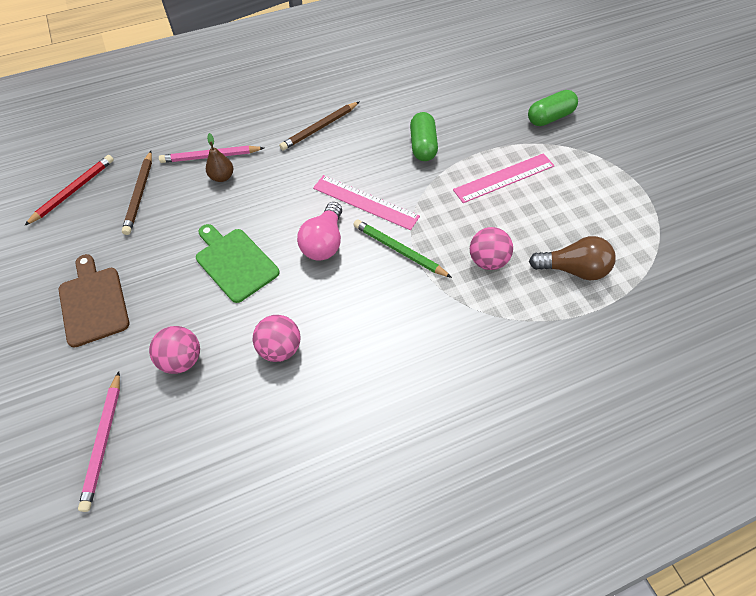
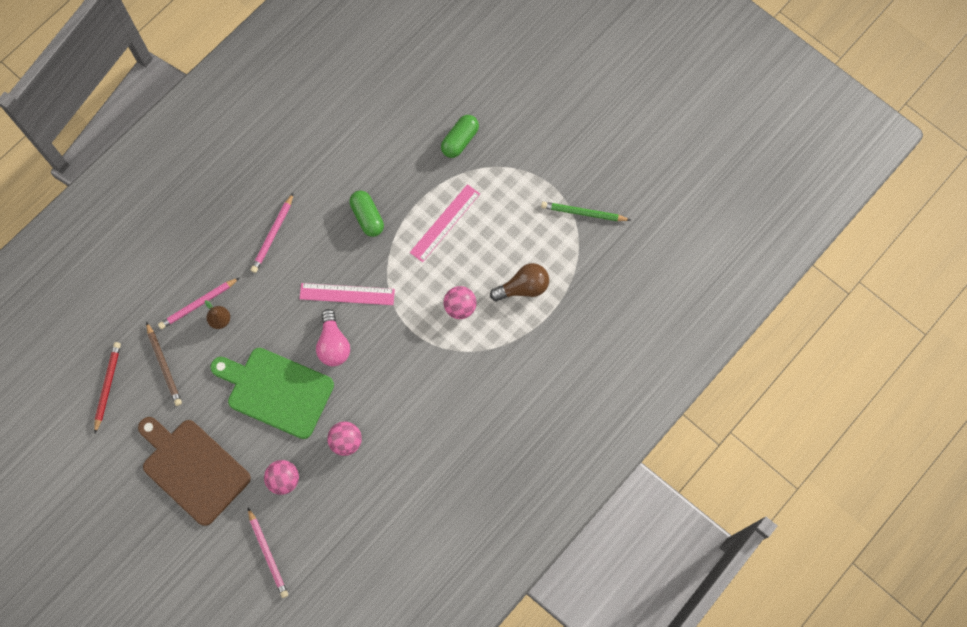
camera: 25 degrees left, 15 degrees up
brown cutting board [59,254,129,348] -> brown cutting board [138,417,251,526], size x1.52
green cutting board [196,224,280,303] -> green cutting board [210,348,334,439], size x1.52
brown pencil [279,102,359,150] -> pink pencil [251,193,294,273]
green pencil [353,219,452,278] -> green pencil moved to [541,202,630,221]

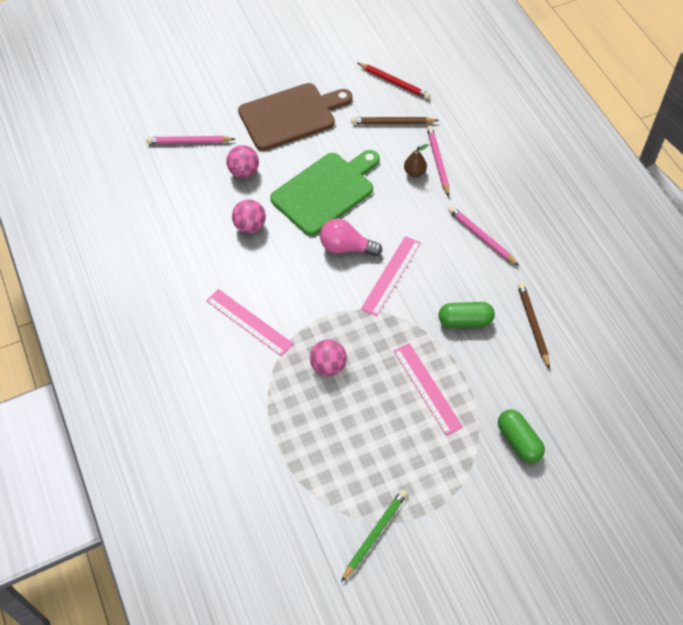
camera: 115 degrees right, 15 degrees down
brown light bulb [490,263,549,301] -> none
none -> pink ruler [206,289,294,357]
none -> brown pencil [517,282,550,369]

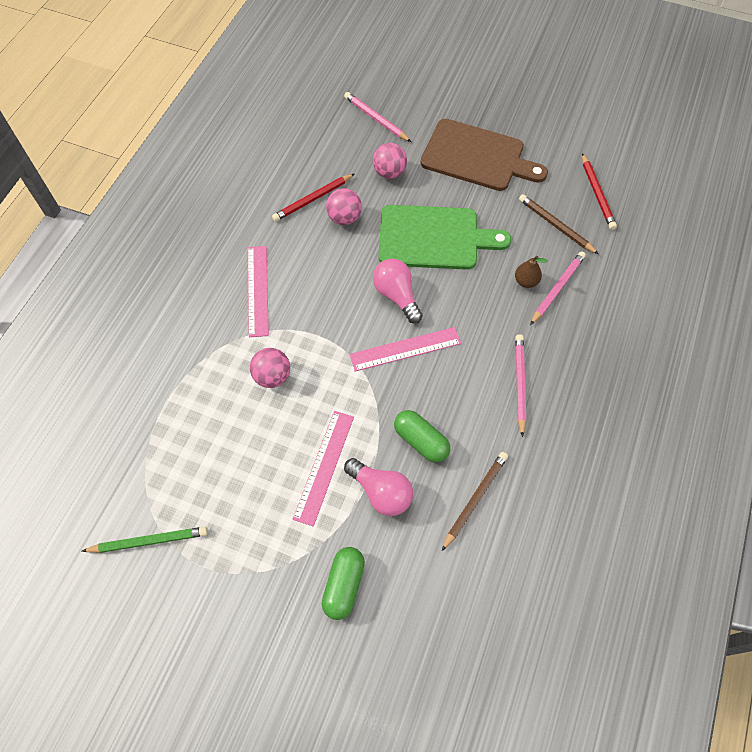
camera: 45 degrees right, 5 degrees up
none -> red pencil [272,174,354,222]
none -> pink light bulb [344,458,413,516]

